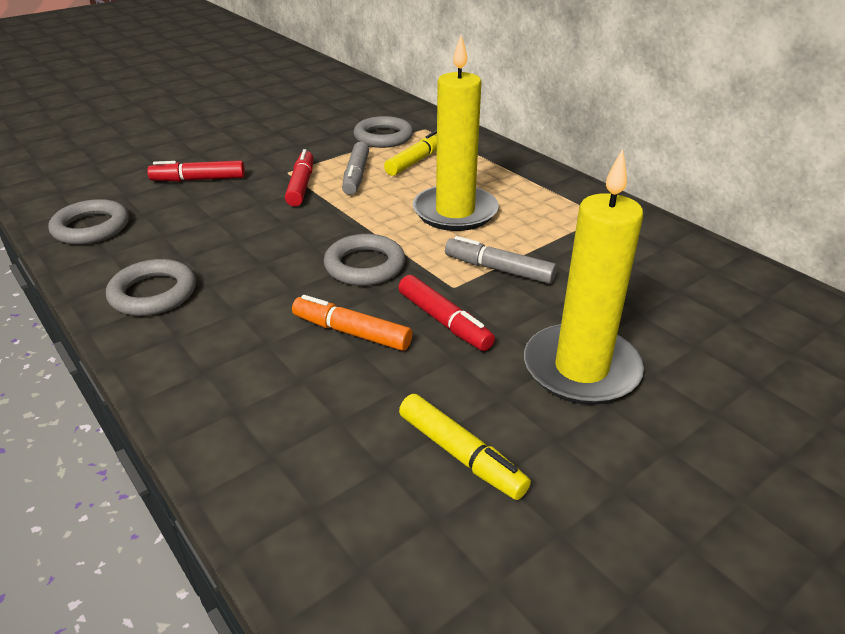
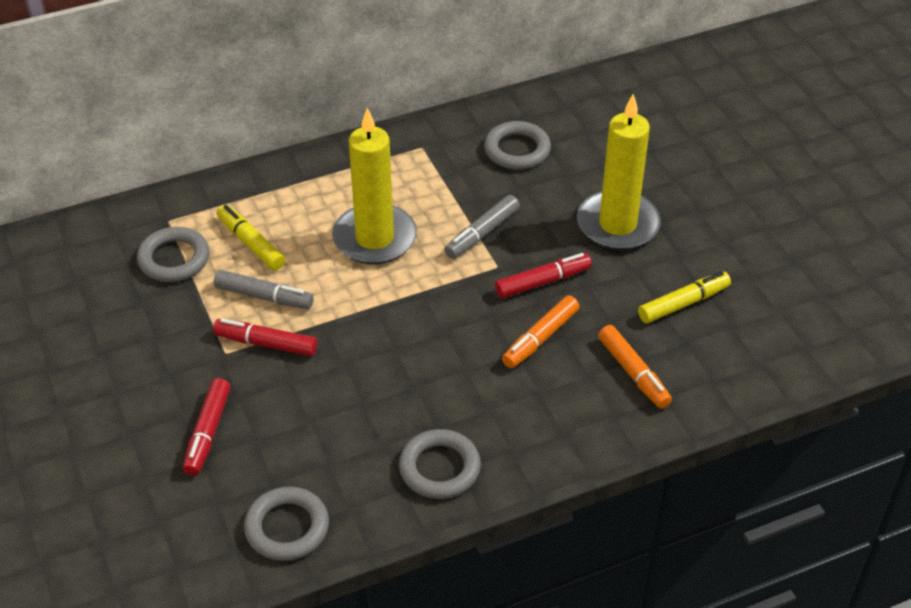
camera: 75 degrees left, 10 degrees up
grey ring [324,234,405,286] -> grey ring moved to [484,121,551,170]
none -> orange marker [598,325,672,409]

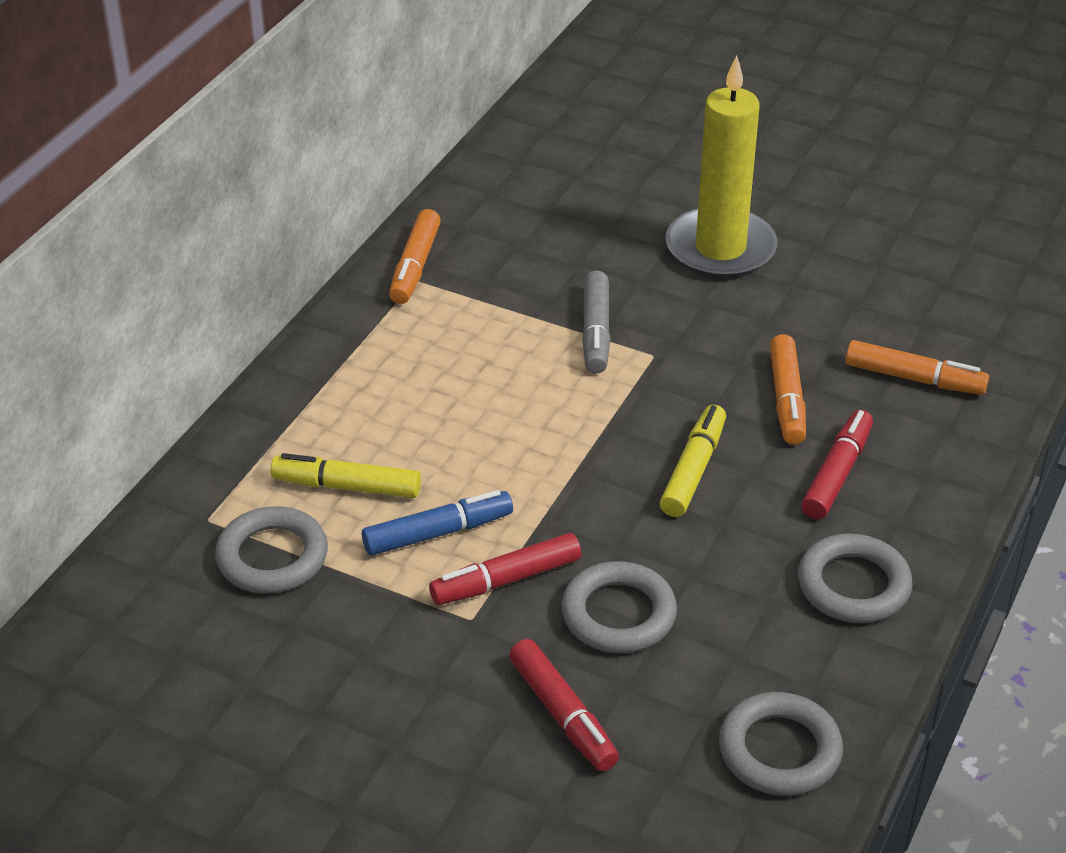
camera: 40 degrees left, 5 degrees down
grey marker [214,270,314,309] -> blue marker [362,490,513,556]
yellow candle [332,108,417,265] -> none
grey ring [484,121,551,170] -> grey ring moved to [561,561,677,653]
red marker [495,253,592,299] -> red marker moved to [801,410,873,520]
yellow marker [638,272,731,323] -> yellow marker moved to [660,405,726,517]
none -> orange marker [389,209,441,304]

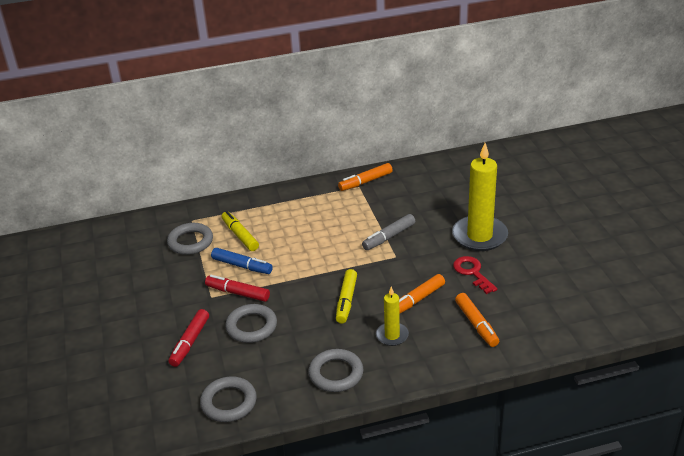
camera: 50 degrees right, 5 degrees down
yellow marker [660,405,726,517] -> yellow marker turned 120 degrees clockwise [336,269,357,324]
red marker [801,410,873,520] -> yellow candle [376,287,409,346]
none -> red key [453,256,498,294]

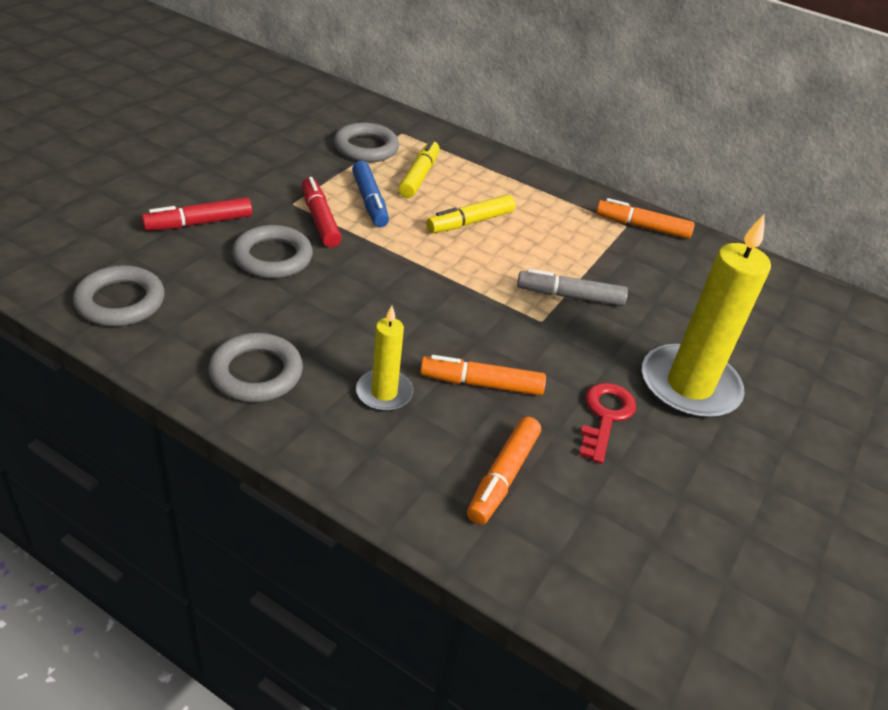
camera: 40 degrees right, 5 degrees up
yellow marker [336,269,357,324] -> yellow marker moved to [426,195,515,233]

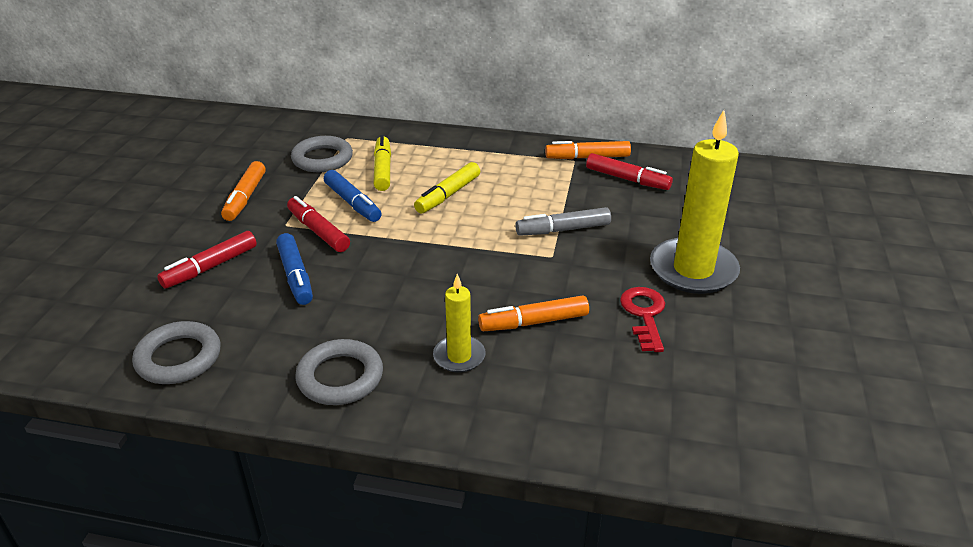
camera: 15 degrees left, 5 degrees down
grey ring [232,225,313,279] -> blue marker [276,233,313,305]
orange marker [467,417,541,525] -> orange marker moved to [221,161,266,221]
none -> red marker [586,153,673,190]

